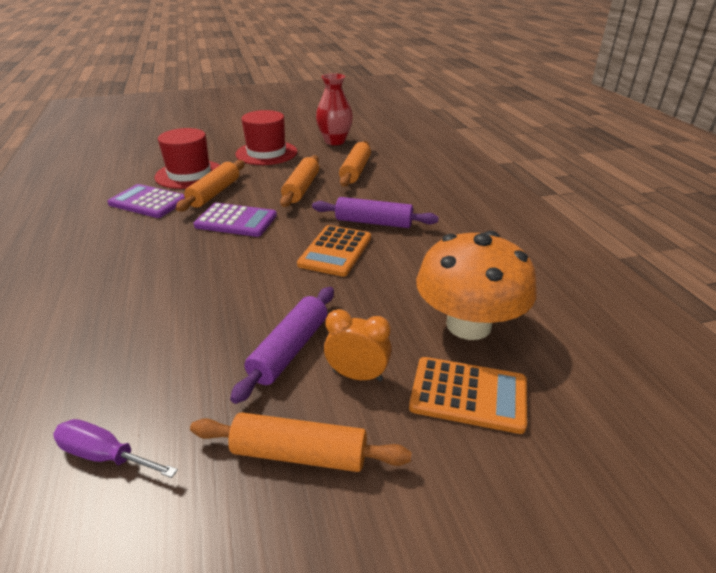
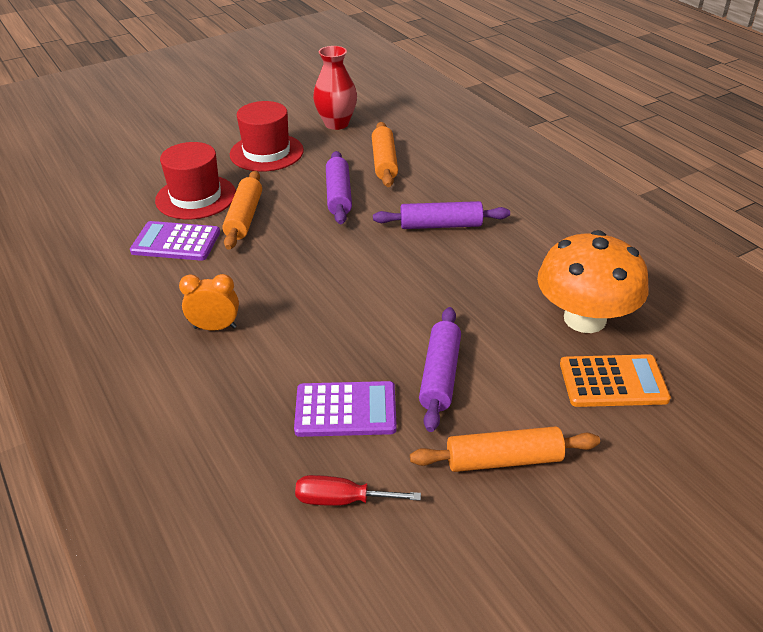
camera: 15 degrees left, 5 degrees up
purple screwdriver [53,419,178,478] -> red screwdriver [295,475,421,506]
purple calculator [194,203,277,237] -> purple calculator moved to [294,381,397,437]
orange rolling pin [280,155,319,207] -> purple rolling pin [326,151,352,224]
orange calculator [297,225,371,277] -> none
orange clock [324,309,392,381] -> orange clock moved to [179,274,239,331]

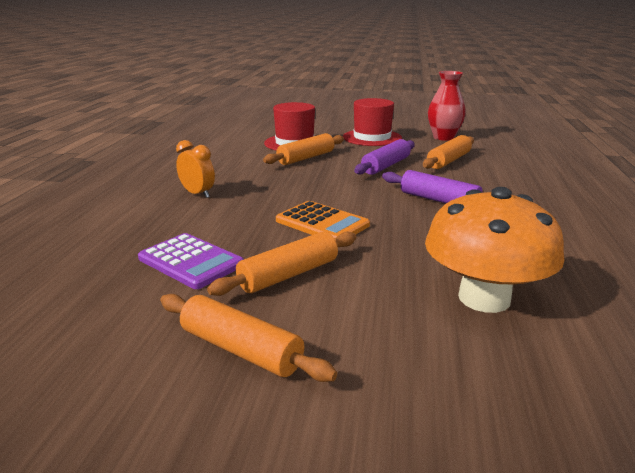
camera: 40 degrees right, 15 degrees down
purple calculator [130,221,220,261] -> none
red screwdriver [295,475,421,506] -> none
purple rolling pin [419,307,461,432] -> orange rolling pin [207,232,356,296]
orange calculator [560,354,671,407] -> orange calculator moved to [276,201,370,239]

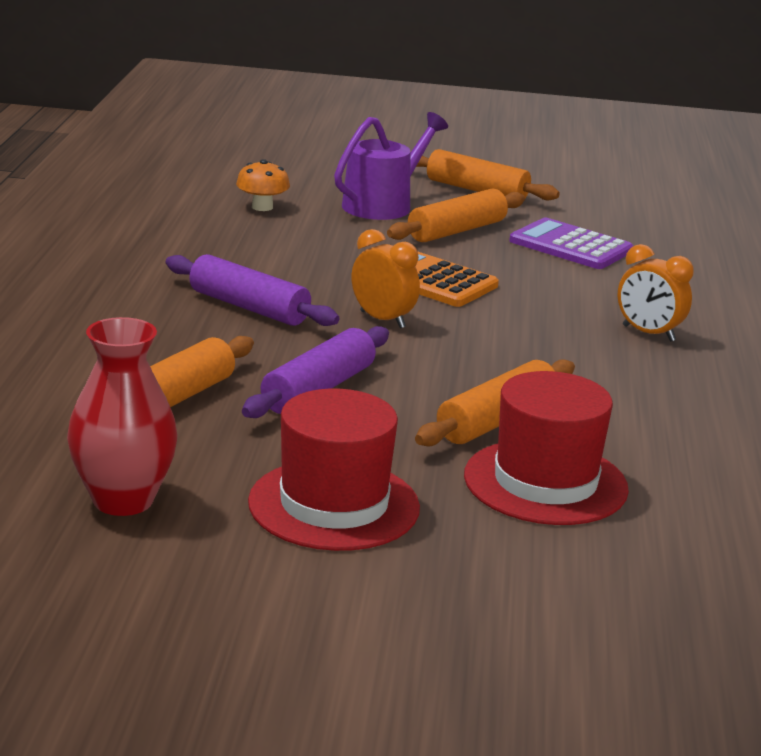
camera: 175 degrees right, 0 degrees up
orange mushroom [425,187,564,313] -> orange mushroom [236,159,290,211], size x0.44
none -> purple watering can [334,112,448,220]
none -> orange clock [351,229,420,328]

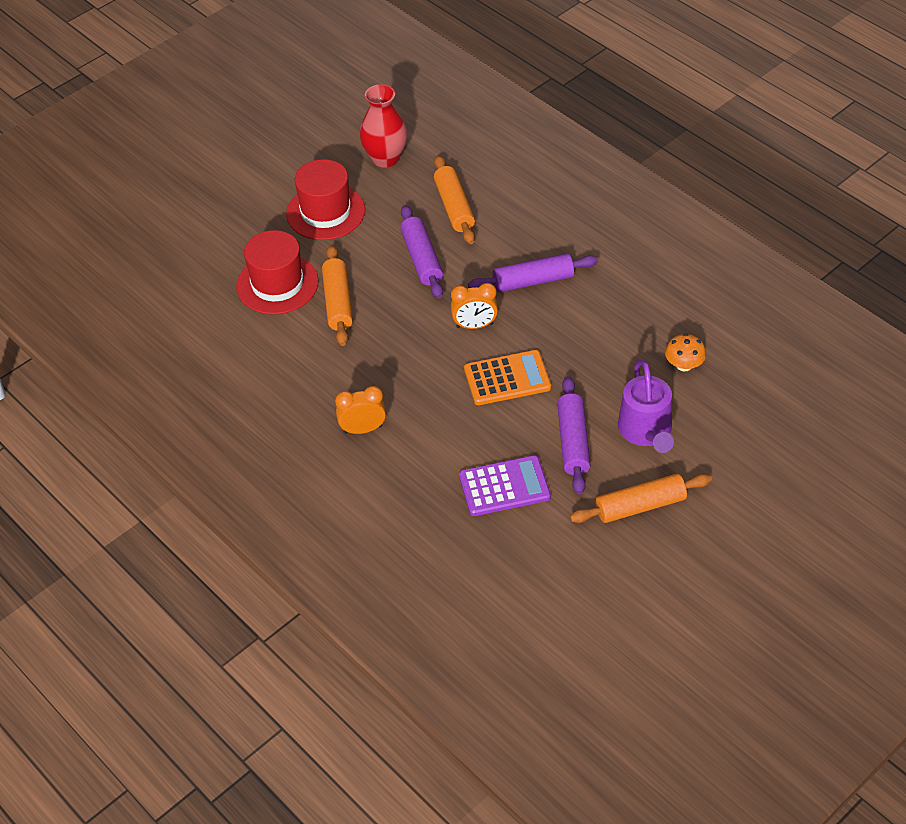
camera: 135 degrees right, 25 degrees up
orange rolling pin [387,189,525,242] -> purple rolling pin [557,377,591,494]

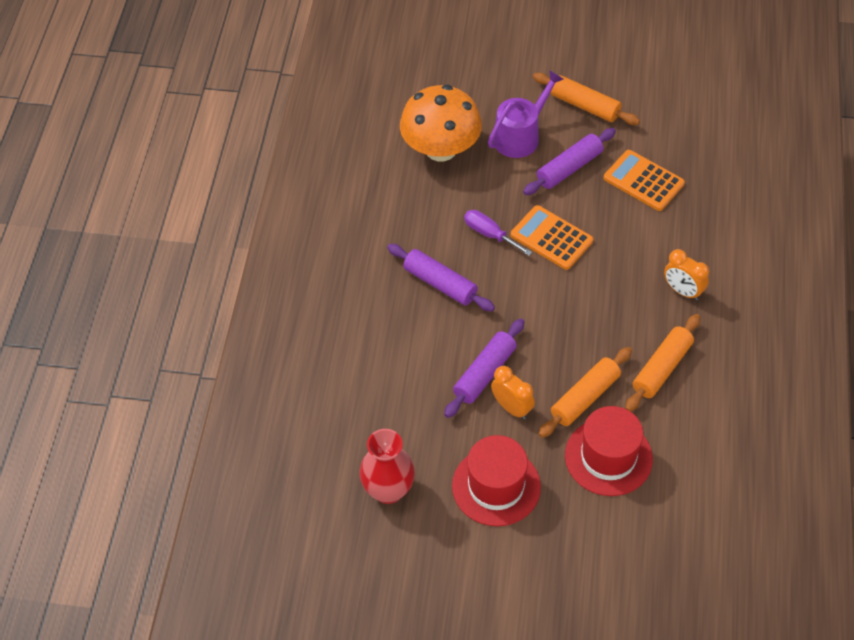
camera: 130 degrees left, 5 degrees up
orange rolling pin [434,155,475,244] -> orange rolling pin moved to [625,314,700,412]
orange clock [451,283,498,329] -> orange clock moved to [491,366,535,419]
purple calculator [459,455,551,516] -> orange calculator [604,150,685,211]
orange mushroom [665,333,706,371] -> orange mushroom [400,85,482,161], size x2.30
none -> purple screwdriver [464,210,532,256]

